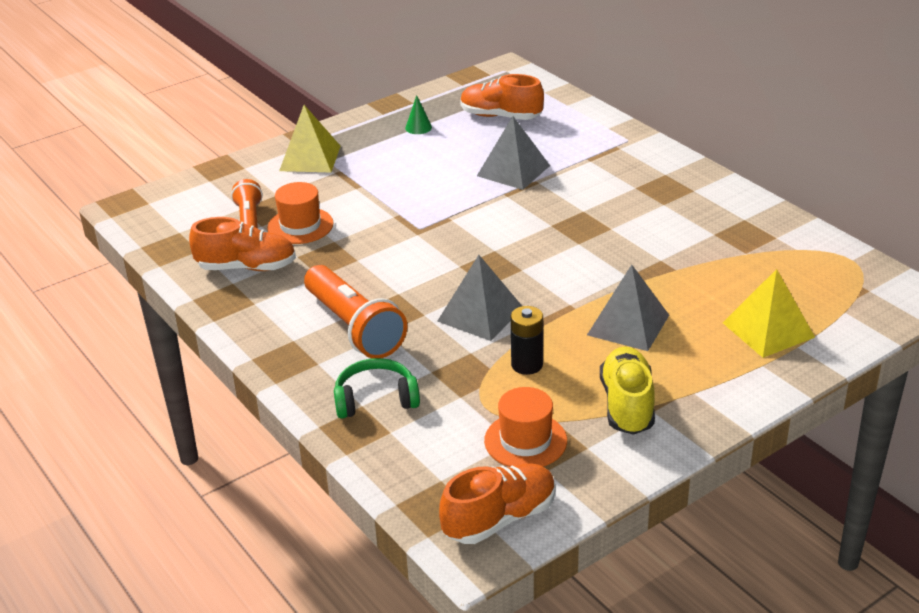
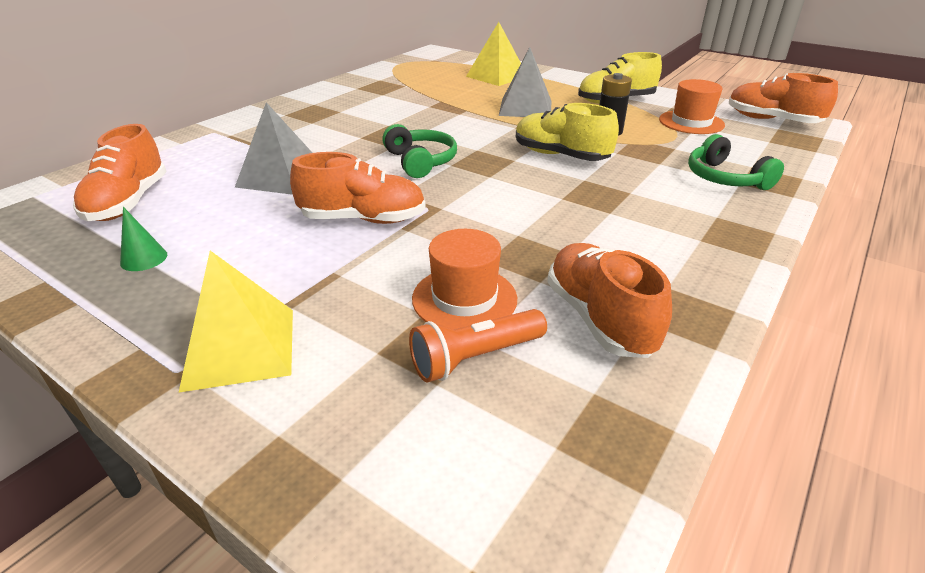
camera: 110 degrees left, 0 degrees up
orange flashlight [304,265,407,359] -> none
grey pyramid [437,255,522,341] -> yellow shoe [516,103,619,161]
none -> orange shoe [290,152,426,224]
none -> green headphones [382,124,457,178]

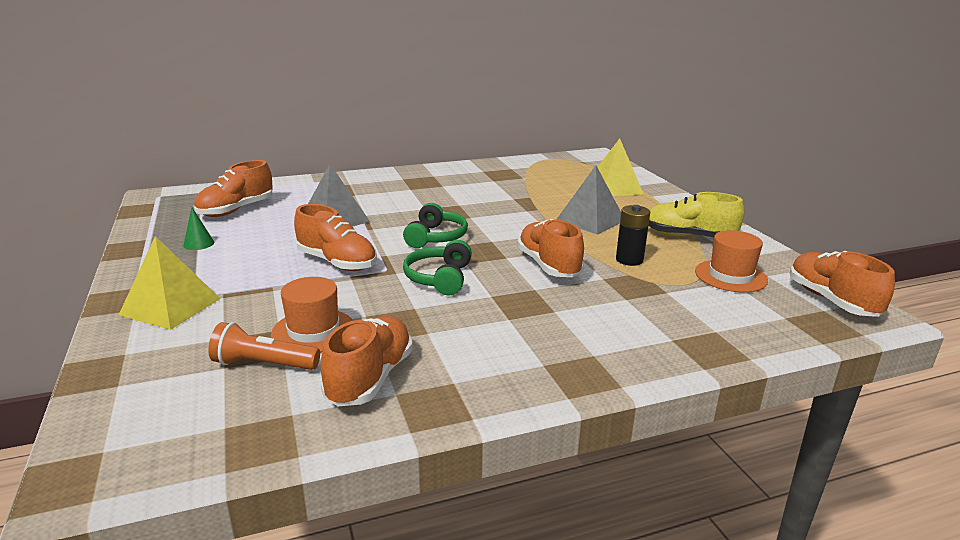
camera: 35 degrees right, 10 degrees down
yellow shoe [516,103,619,161] -> orange shoe [517,219,584,277]
green headphones [688,134,784,190] -> green headphones moved to [403,240,472,295]

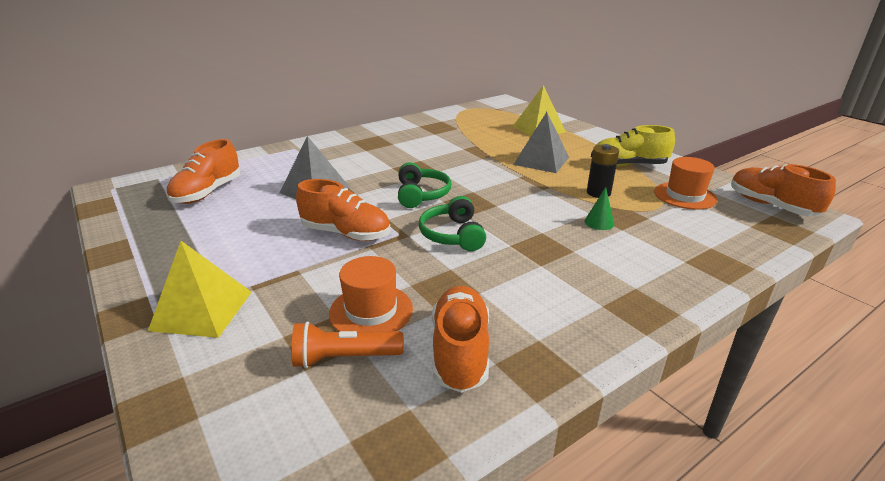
camera: 15 degrees left, 5 degrees up
green cone [183,207,214,250] -> green cone moved to [584,187,614,230]
orange shoe [517,219,584,277] -> none

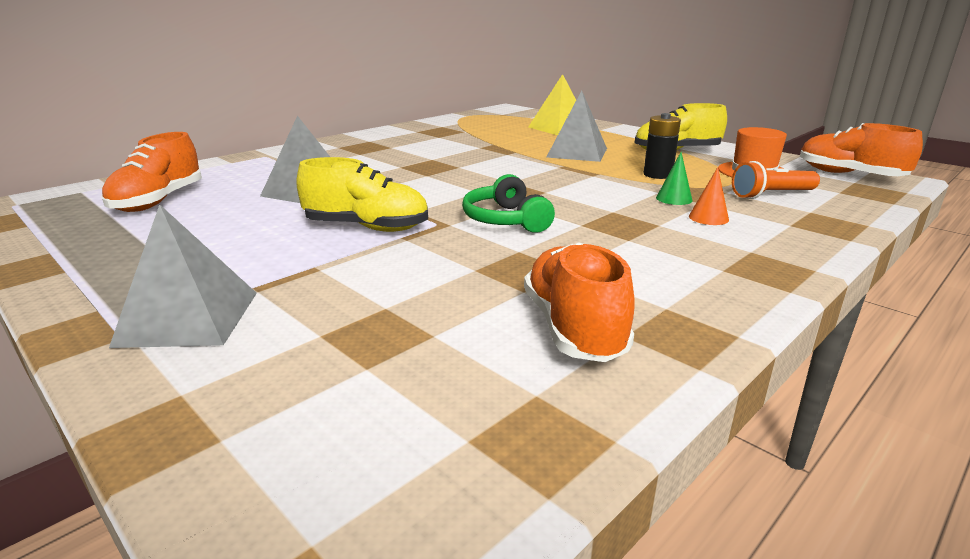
camera: 10 degrees left, 5 degrees down
yellow pyramid [148,241,252,338] -> grey pyramid [109,204,257,348]
orange flashlight [292,321,404,368] -> orange flashlight moved to [732,161,820,199]
orange shoe [296,179,390,241] -> yellow shoe [296,157,428,232]
orange hat [329,256,413,332] -> none
green headphones [398,162,451,208] -> none
none -> orange cone [689,167,729,225]

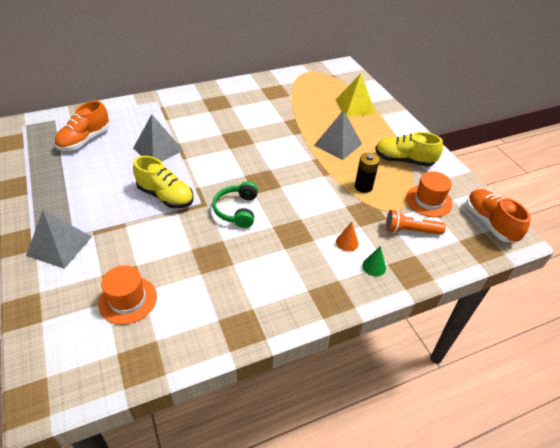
camera: 20 degrees right, 20 degrees up
orange shoe [524,242,635,362] -> none
green cone [656,152,692,205] -> green cone moved to [362,246,386,276]
none -> orange hat [98,265,157,325]

